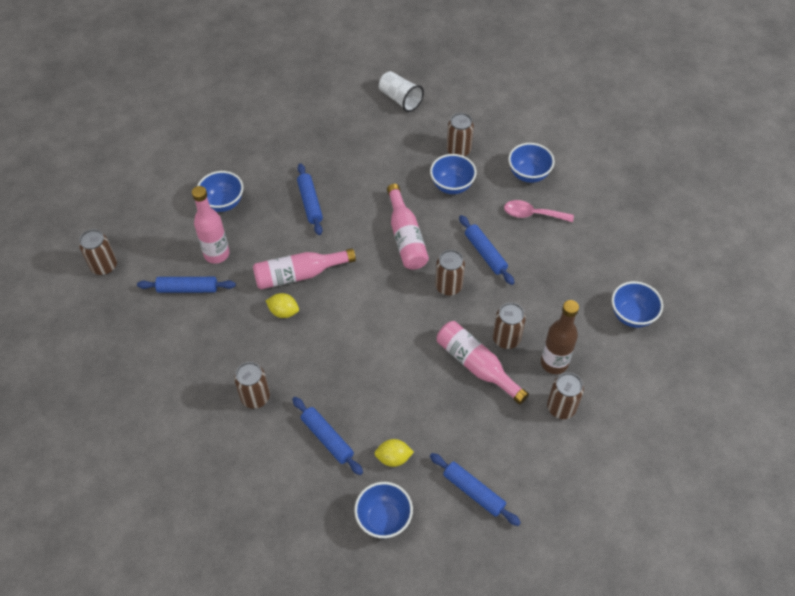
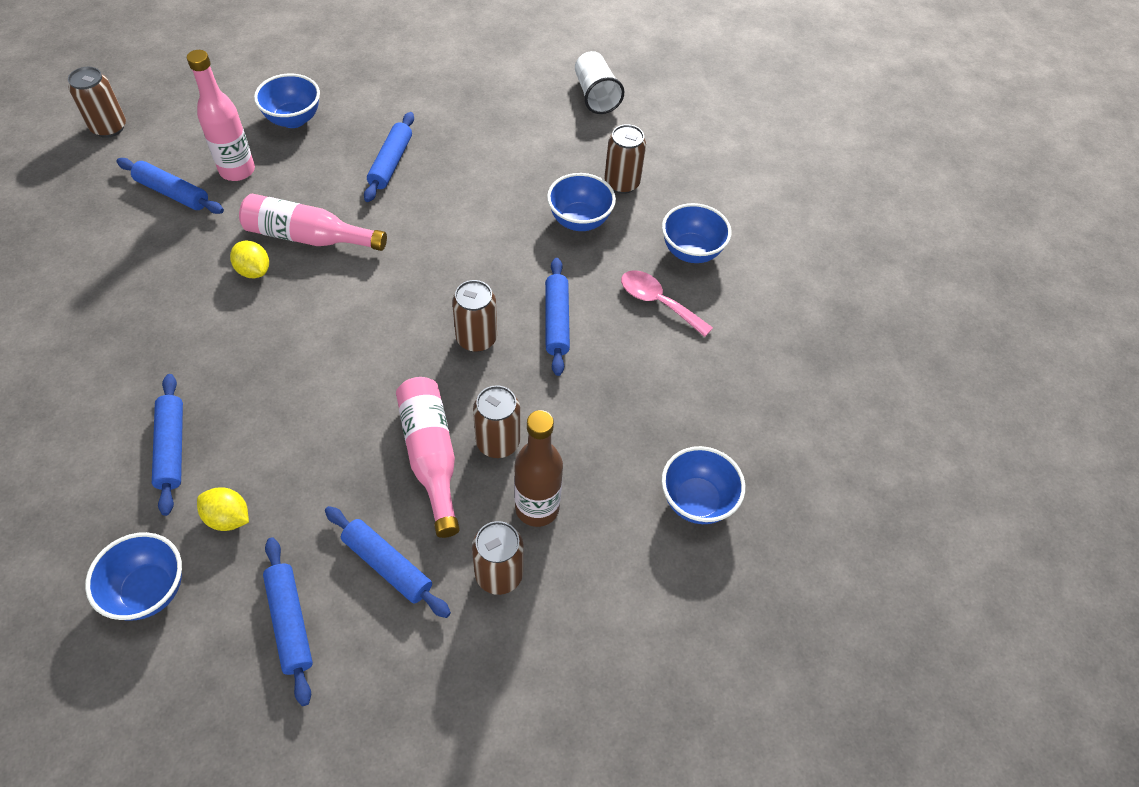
camera: 25 degrees right, 0 degrees up
brown can [234,362,270,409] -> none
pink bottle [387,184,429,270] -> none
none -> blue rolling pin [325,506,451,618]

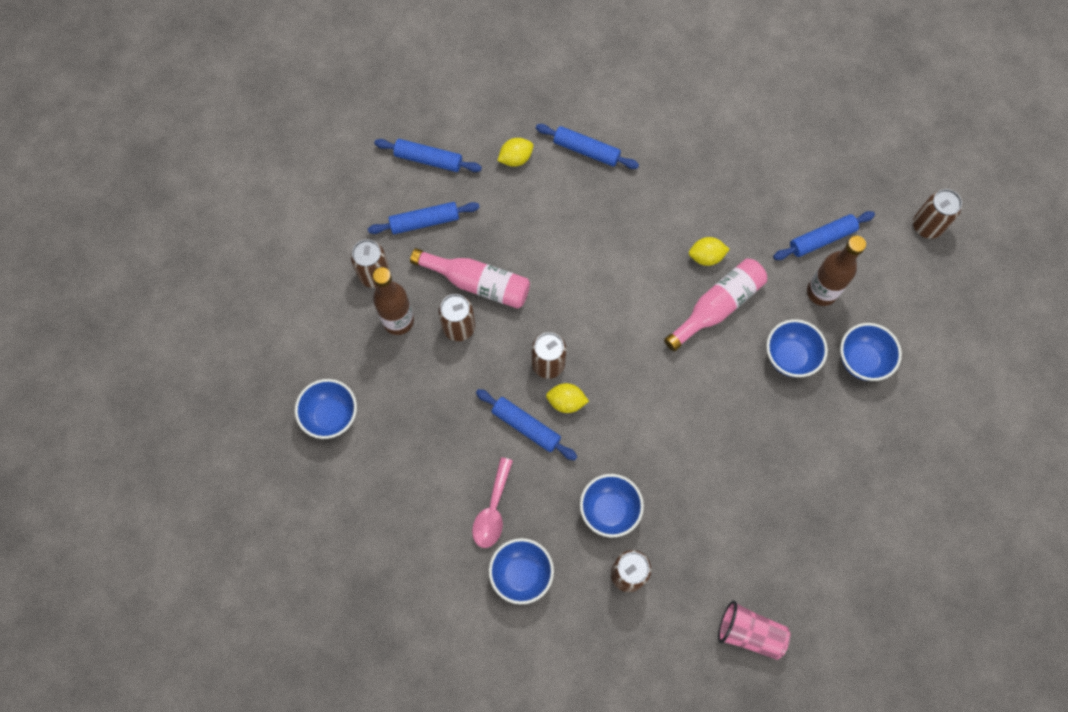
camera: 130 degrees right, 15 degrees up
blue bowl [85,532,182,621] -> blue bowl moved to [766,319,828,377]
pink bottle [187,50,255,181] -> brown bottle [807,236,866,306]
blue rolling pin [364,112,414,202] -> none
white cup [575,51,624,114] -> pink cup [718,601,790,660]
pink spoon [621,270,713,337] -> pink spoon turned 120 degrees clockwise [472,457,513,548]
none -> yellow lemon [546,383,589,413]

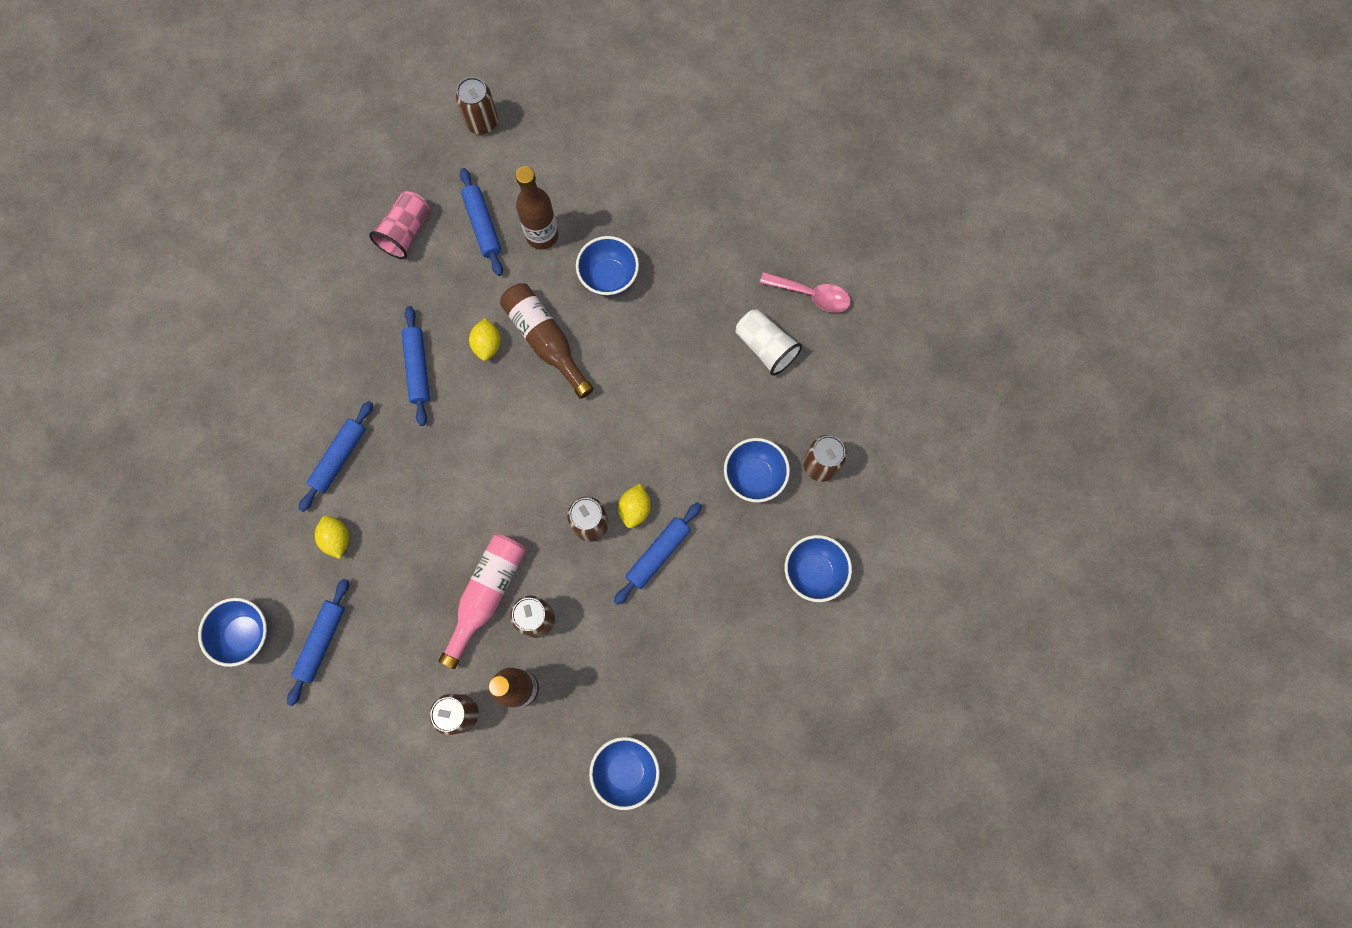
camera: 85 degrees left, 5 degrees up
blue rolling pin [368,202,480,234] -> blue rolling pin moved to [401,306,430,426]
pink spoon [472,457,513,548] -> pink spoon moved to [760,272,851,313]
pink bottle [664,258,767,351] -> brown bottle [500,283,594,399]
pink cup [718,601,790,660] -> pink cup moved to [369,191,430,259]
blue bowl [840,323,902,381] -> blue bowl moved to [198,598,268,667]
none -> white cup [736,309,802,376]

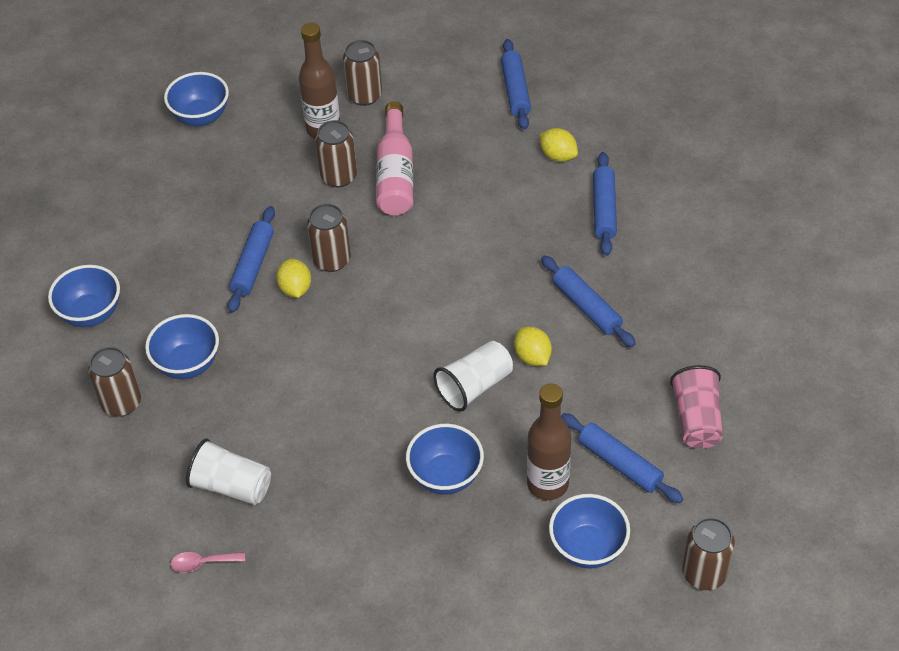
camera: 155 degrees right, 25 degrees down
blue bowl [198,598,268,667] -> blue bowl moved to [549,494,630,569]
brown bottle [500,283,594,399] -> white cup [433,341,513,412]
pink spoon [760,272,851,313] -> pink spoon [170,552,245,573], size x0.62

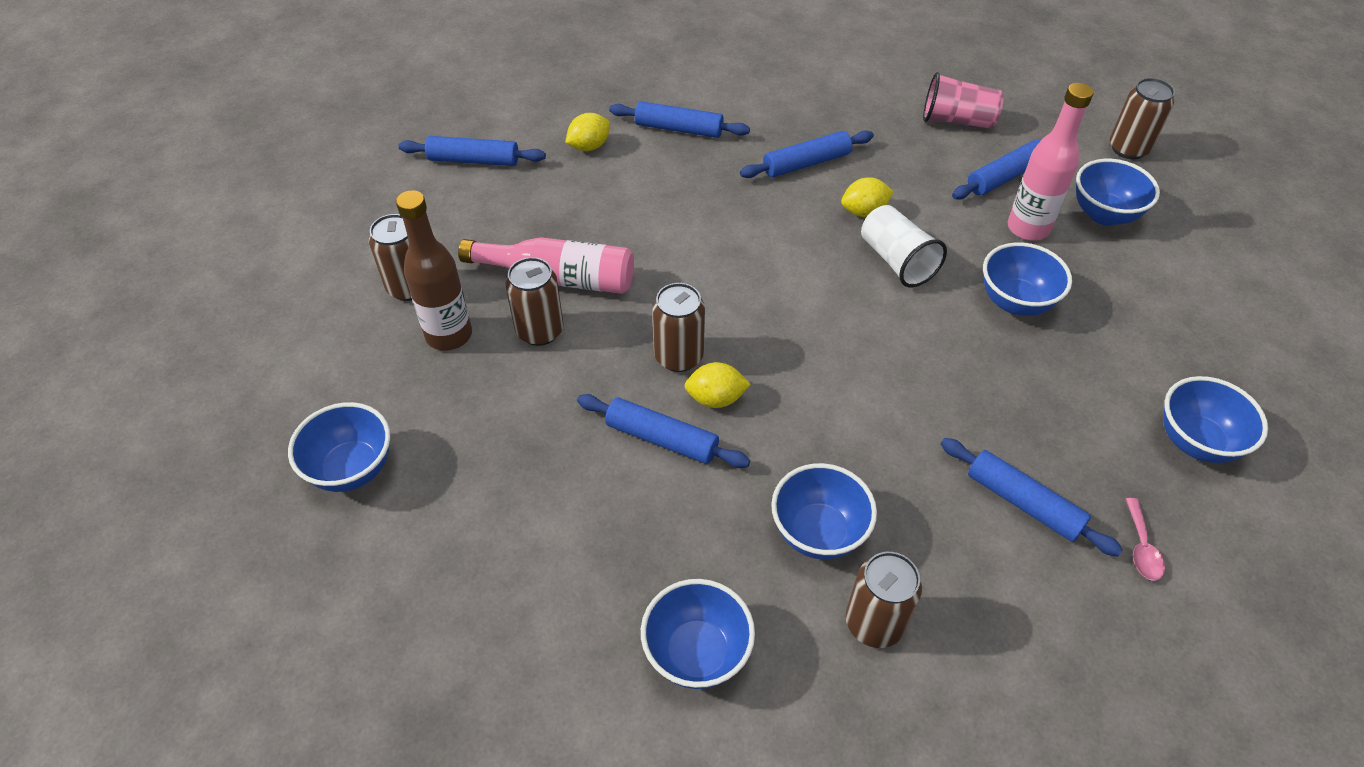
camera: 80 degrees left, 0 degrees up
white cup [186,438,271,505] -> blue rolling pin [941,438,1123,557]
brown bottle [527,384,571,500] -> pink bottle [1008,83,1094,241]
none -> blue bowl [1163,376,1268,463]

